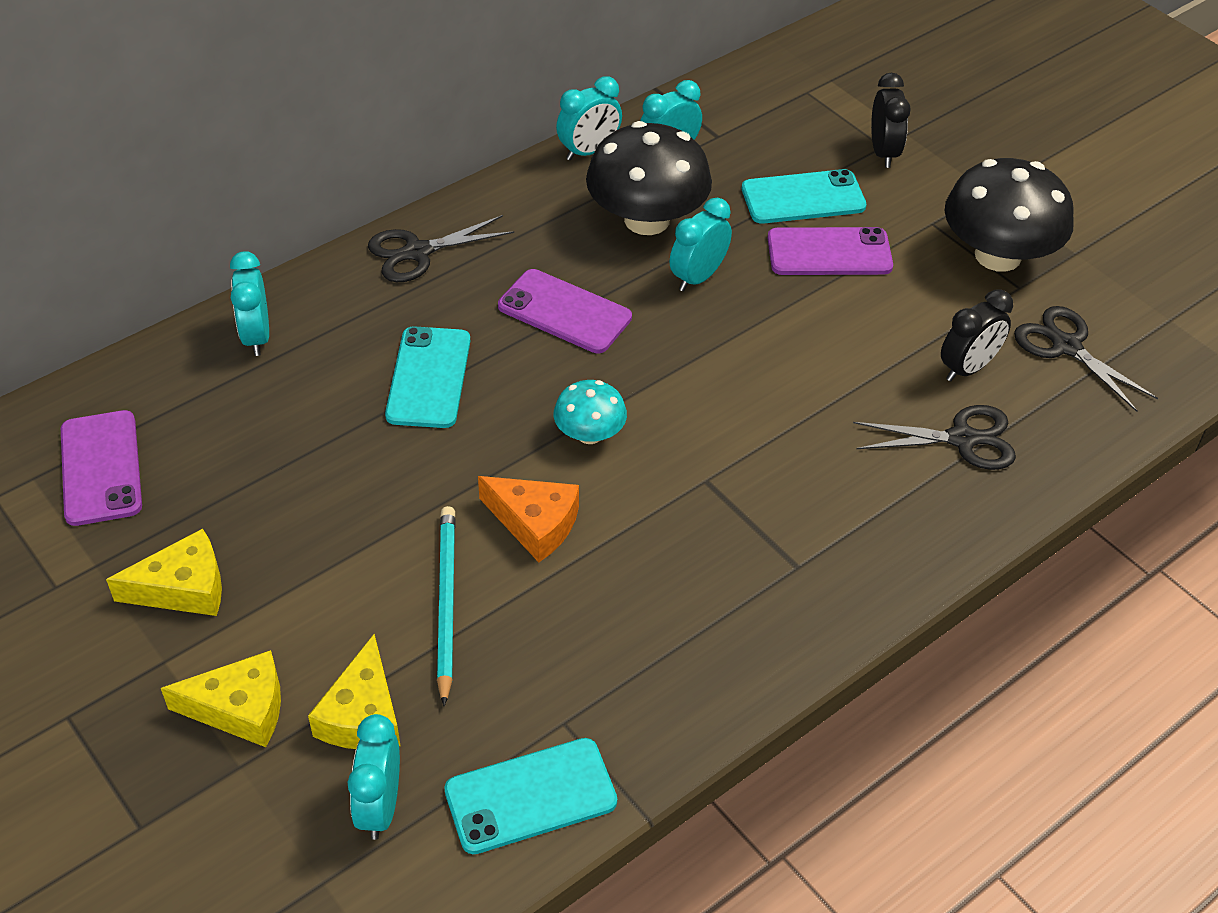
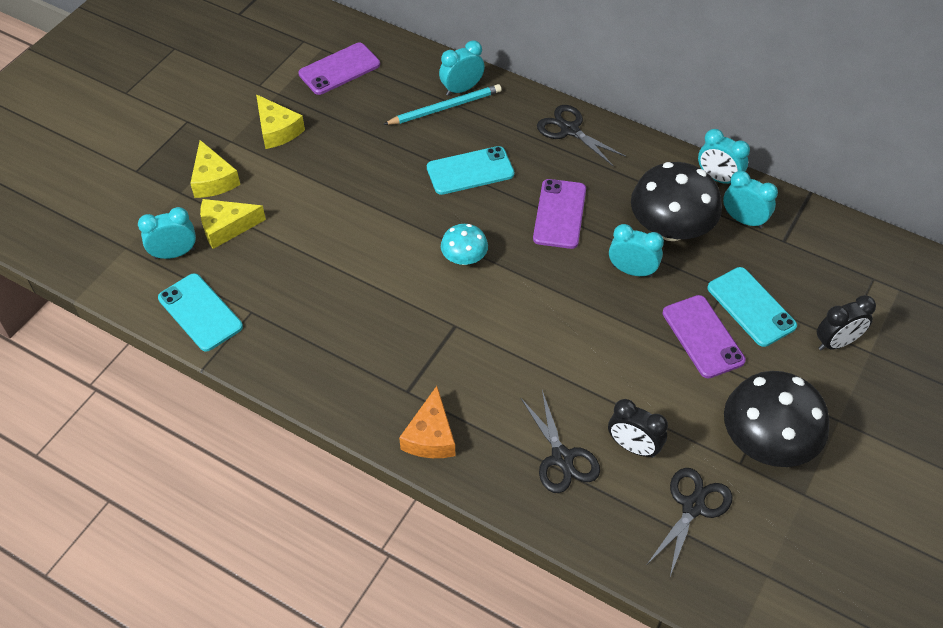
camera: 70 degrees right, 5 degrees up
turquoise pencil [437,506,456,706] -> turquoise pencil moved to [383,84,502,125]
orange cheese [478,476,579,562] -> orange cheese moved to [399,386,455,458]

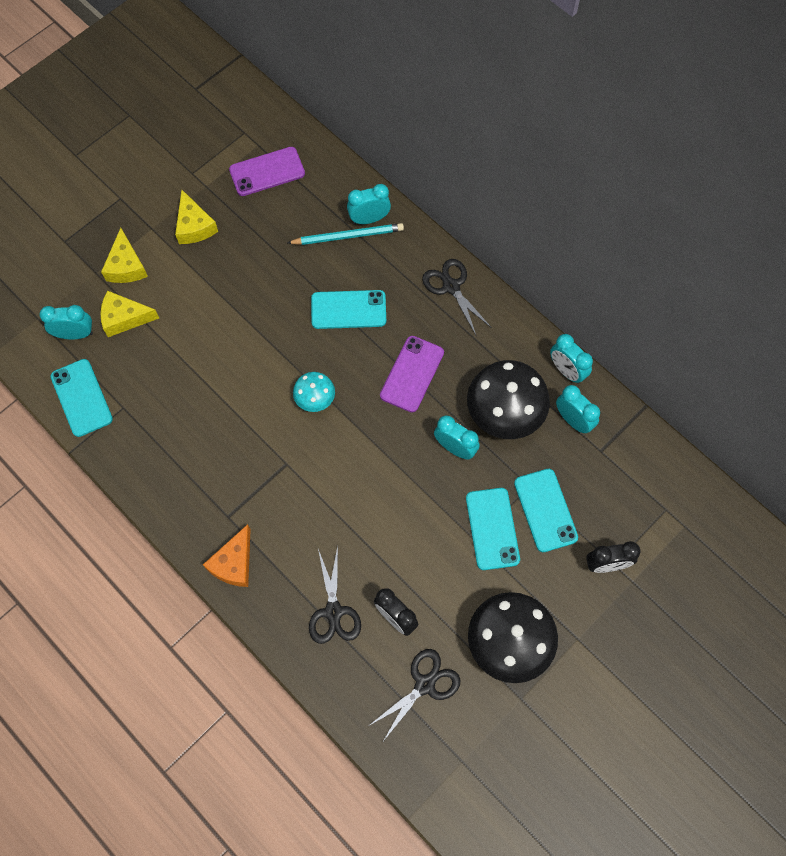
camera: 15 degrees right, 15 degrees up
purple phone [663,295,746,379] -> turquoise phone [466,488,520,570]

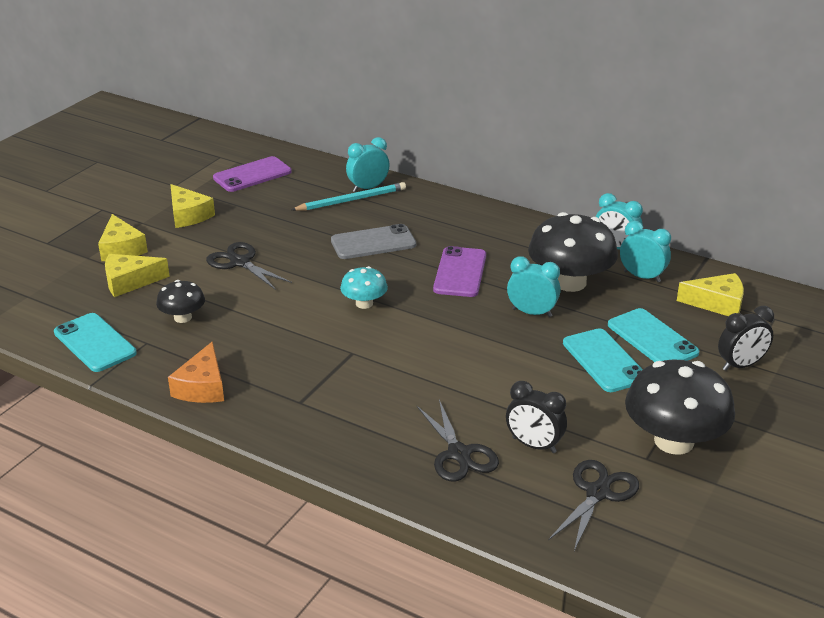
camera: 15 degrees left, 35 degrees down
turquoise clock [39,305,93,339] -> none
orange cheese [203,524,251,587] -> orange cheese moved to [168,341,224,403]
turquoise phone [311,290,386,329] -> grey phone [331,224,416,259]
black scissors [422,259,492,335] -> black scissors moved to [206,242,292,290]
none -> black mushroom [156,280,205,323]
none -> yellow cheese [677,273,744,316]

